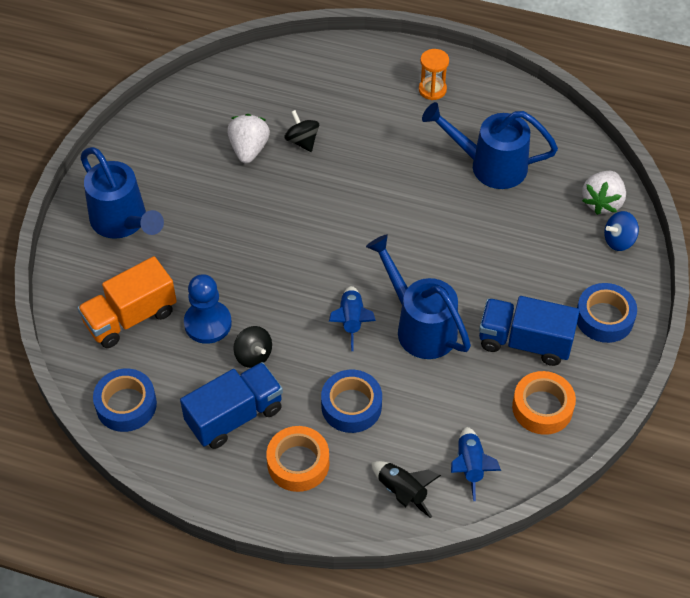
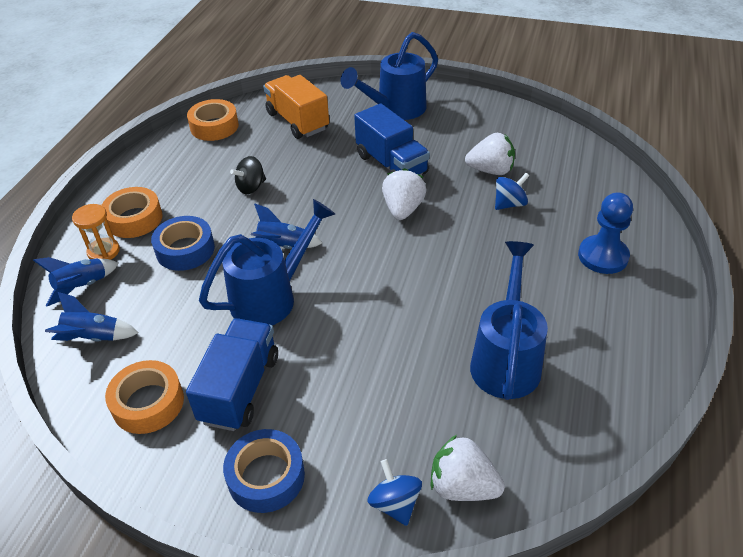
camera: 90 degrees right, 10 degrees down
blue tape [93,369,157,432] -> orange tape [187,99,239,141]
blue truck [180,362,283,449] -> blue truck moved to [354,103,430,175]
blue pawn [184,274,232,344] -> blue pawn moved to [578,193,633,274]
black spinning top [285,110,319,152] -> blue spinning top [495,173,529,210]
black rocket [372,461,441,518] -> blue rocket [33,257,119,306]
orange hourglass [419,49,449,100] -> orange hourglass moved to [72,204,120,260]
none -> white strawberry [382,168,427,220]

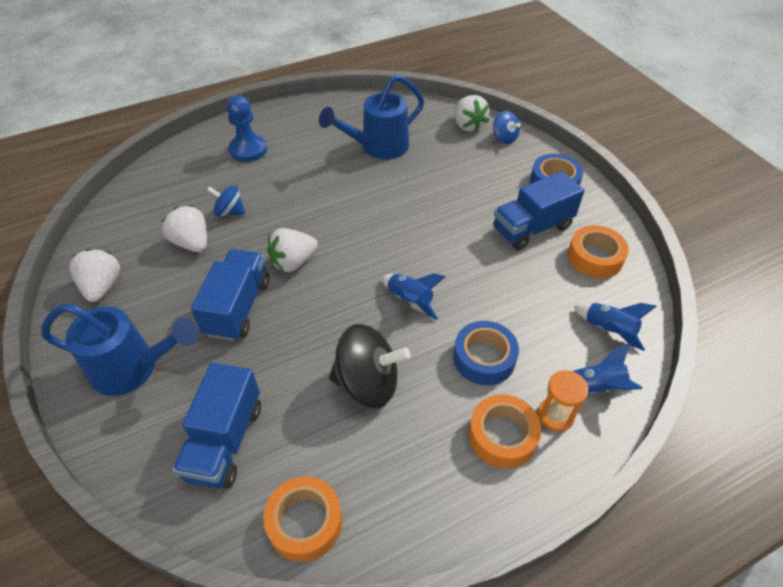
camera: 135 degrees left, 5 degrees up
blue watering can [199,199,335,325] -> none
black spinning top [230,156,266,194] -> black spinning top [329,324,410,408], size x1.81
orange truck [263,75,329,139] -> blue truck [173,363,261,489]
blue spinning top [367,459,422,526] -> blue spinning top turned 60 degrees counterclockwise [493,111,521,144]
none -> white strawberry [69,248,120,302]

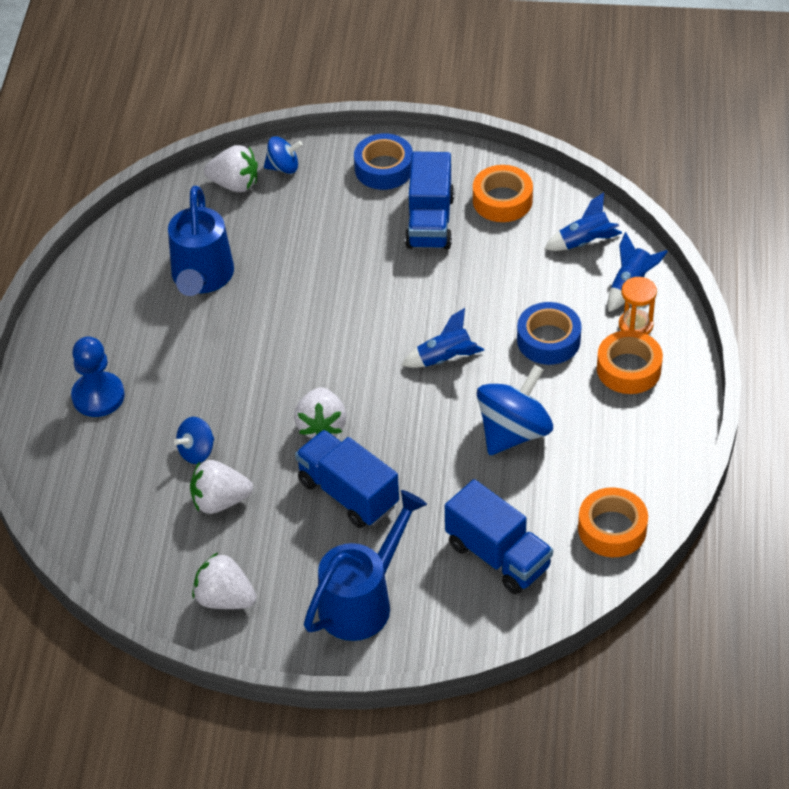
camera: 55 degrees left, 0 degrees up
black spinning top [329,324,410,408] -> blue spinning top [477,365,553,455]

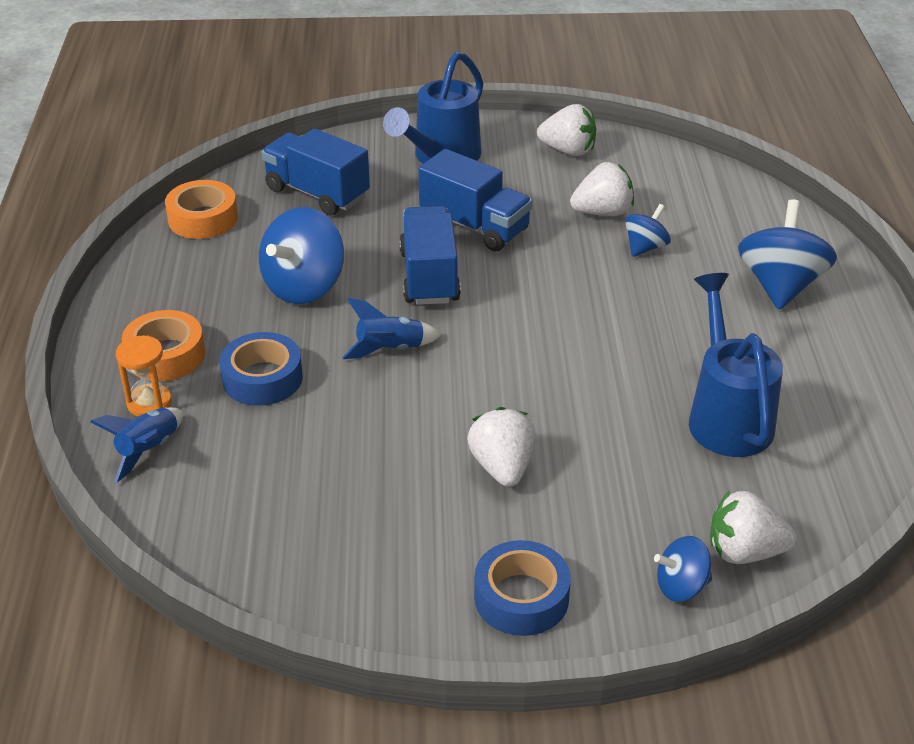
camera: 170 degrees right, 10 degrees down
blue pawn [71,337,125,417] -> blue spinning top [738,199,837,310]
white strawberry [294,387,346,438] -> white strawberry moved to [467,407,536,487]
blue truck [405,152,454,250] -> blue truck moved to [399,206,461,305]
orange tape [473,165,533,222] -> none
blue rocket [544,192,622,251] -> none

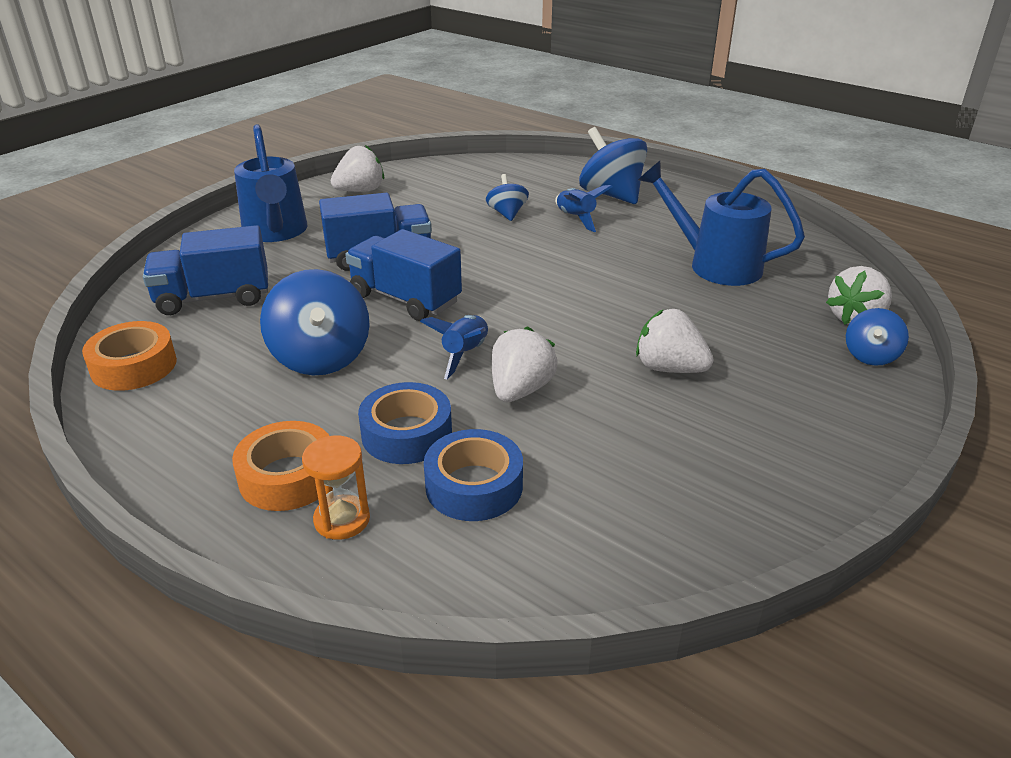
camera: 50 degrees left, 5 degrees down
blue rocket [90,407,183,483] -> blue rocket moved to [555,185,613,232]
blue tape [474,540,571,636] -> blue tape moved to [424,429,523,521]
white strawberry [570,162,634,216] -> white strawberry moved to [492,326,558,402]

